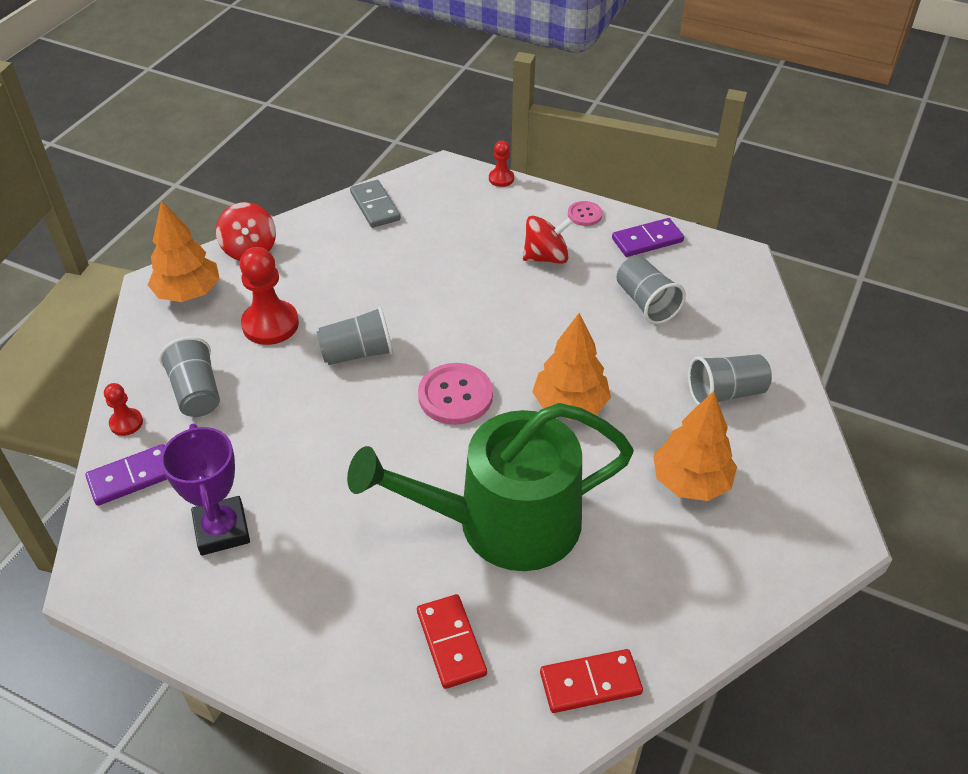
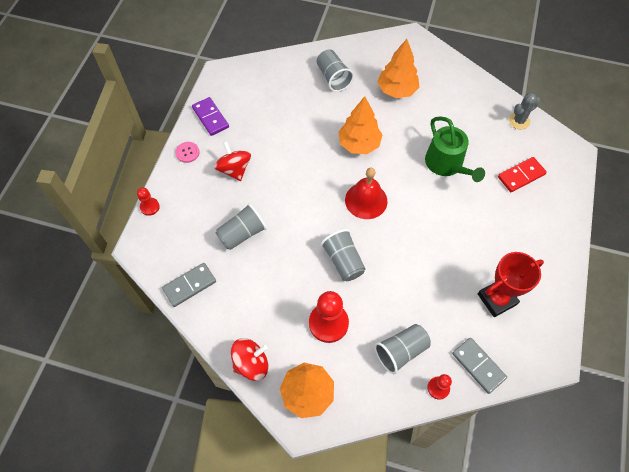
camera: 100 degrees left, 15 degrees up
purple domino [85,444,167,506] -> grey domino [452,338,507,394]
purple trophy [160,424,250,555] -> red trophy [478,252,544,317]
green watering can [347,403,634,571] -> green watering can [425,116,485,182], size x0.60
pink button [418,363,493,425] -> red bell [345,168,387,219]
red domino [540,649,643,713] -> grey cactus [509,93,540,129]
grey cup [617,256,686,324] -> grey cup moved to [216,203,267,250]

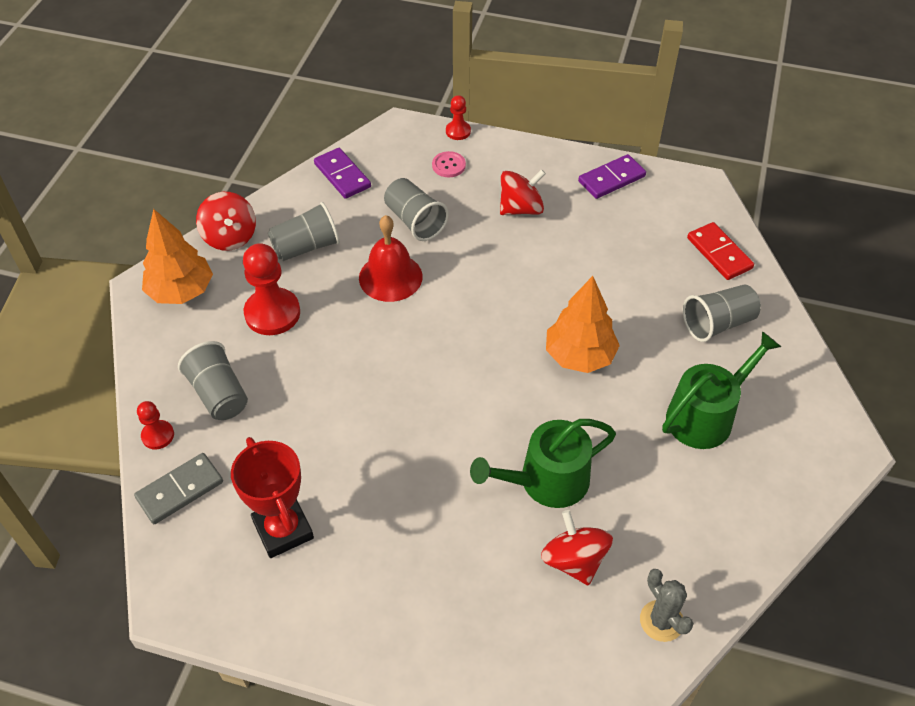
camera: 90 degrees right, 10 degrees down
grey domino [162,263,216,307] -> purple domino [314,148,371,199]
pink button [175,142,200,163] -> pink button moved to [432,151,466,177]
grey cup [321,229,365,281] -> grey cup moved to [268,202,340,261]
red bell [345,168,387,219] -> red bell moved to [359,215,423,302]
orange tree [378,39,419,98] -> green watering can [662,331,781,449]
red domino [498,157,547,192] -> red domino moved to [687,222,754,280]
none -> red spinning top [541,510,613,586]

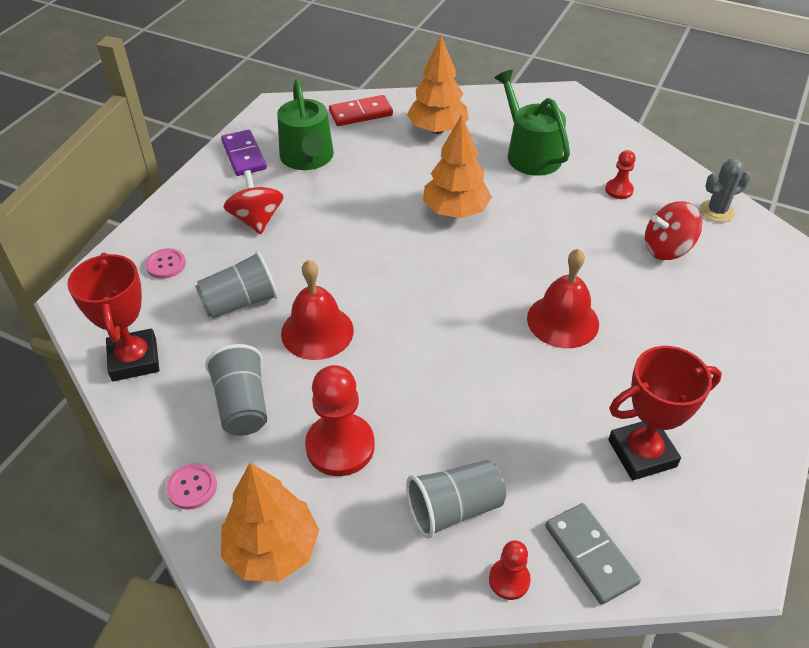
camera: 80 degrees left, 5 degrees down
red spinning top [196,192,256,251] -> pink button [166,464,217,510]
purple domino [314,148,371,199] -> red trophy [67,252,159,381]
red pawn [446,95,471,140] -> red pawn moved to [605,150,636,199]
green watering can [470,419,616,508] -> green watering can moved to [277,80,334,170]
grey cup [683,285,761,342] -> orange tree [407,36,469,134]
none -> red bell [527,249,599,348]

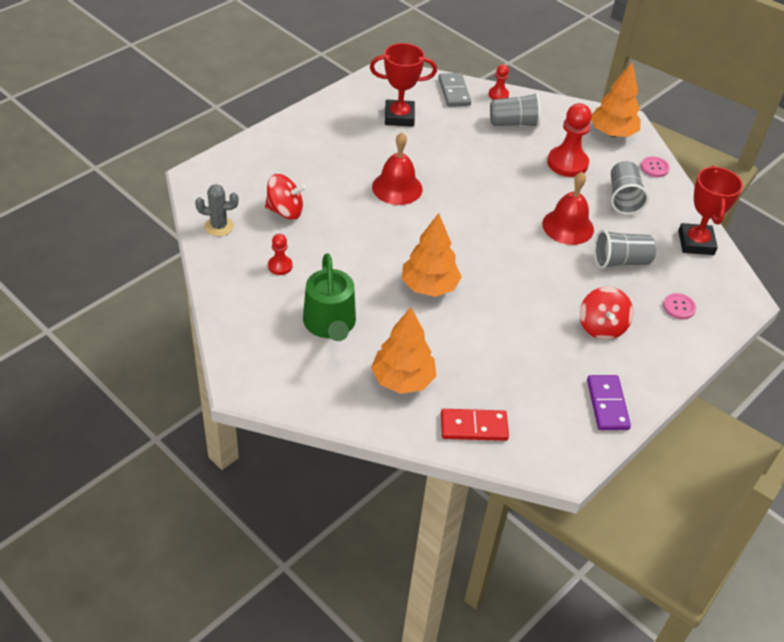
camera: 165 degrees left, 0 degrees up
green watering can [277,80,334,170] -> none

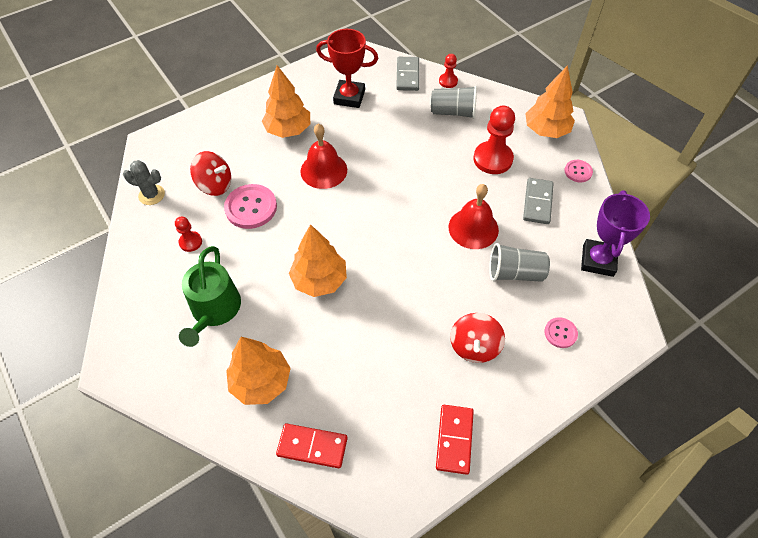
camera: 15 degrees right, 10 degrees up
purple domino [587,375,631,430] -> red domino [436,405,474,475]
grey cup [611,161,649,215] -> grey domino [523,178,554,224]
red trophy [678,166,743,255] -> purple trophy [581,190,650,277]
none -> pink button [224,184,277,229]
none -> orange tree [262,65,310,138]

